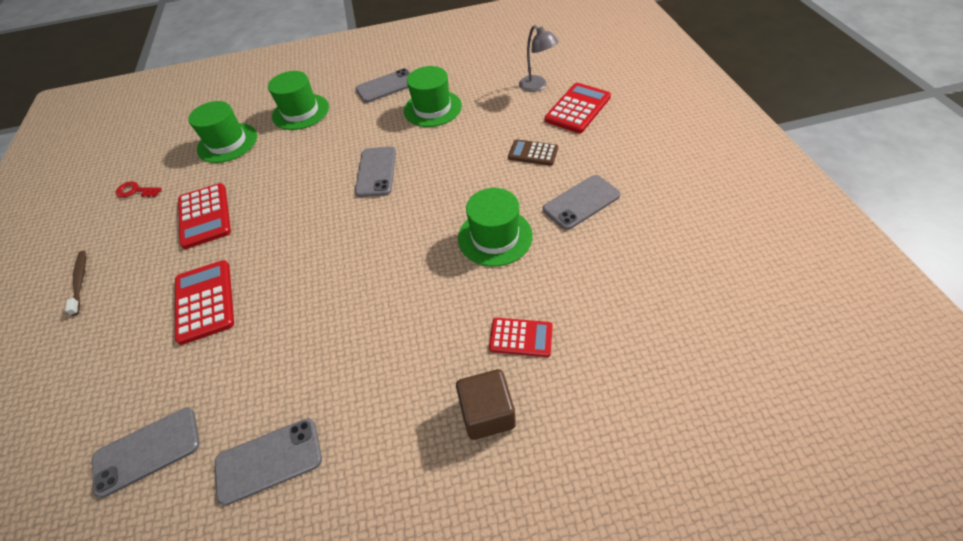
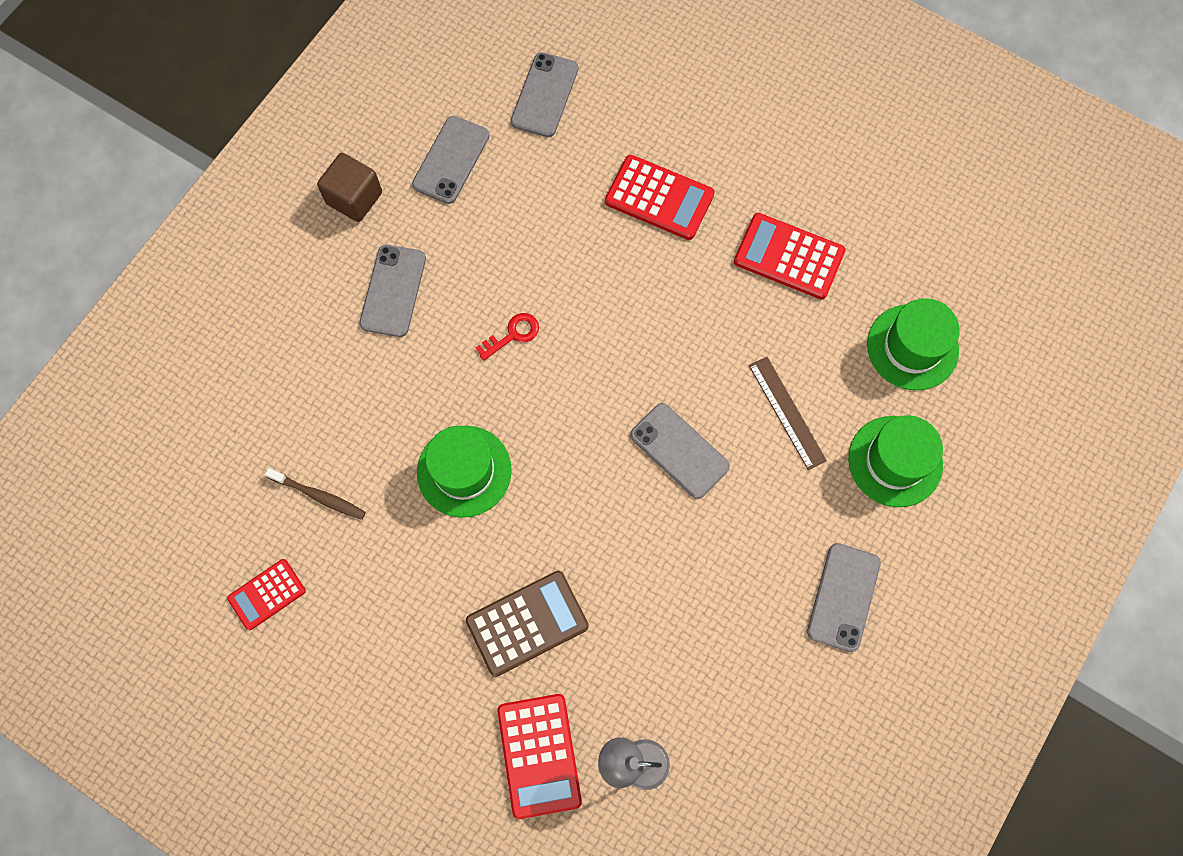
camera: 130 degrees right, 20 degrees up
brown toothbrush [65,251,86,316] -> brown toothbrush moved to [265,468,366,520]
red key [115,181,162,198] -> red key moved to [476,313,539,361]
green hat [404,66,462,127] -> none
brown cube [456,369,516,440] -> brown cube moved to [317,153,382,222]
red calculator [489,318,553,357] -> red calculator moved to [227,559,306,630]
brown calculator [508,139,558,166] -> brown calculator [466,571,589,677], size x1.58
grey phone [543,175,621,230] -> grey phone moved to [359,245,426,337]
none -> brown ruler [749,357,827,470]

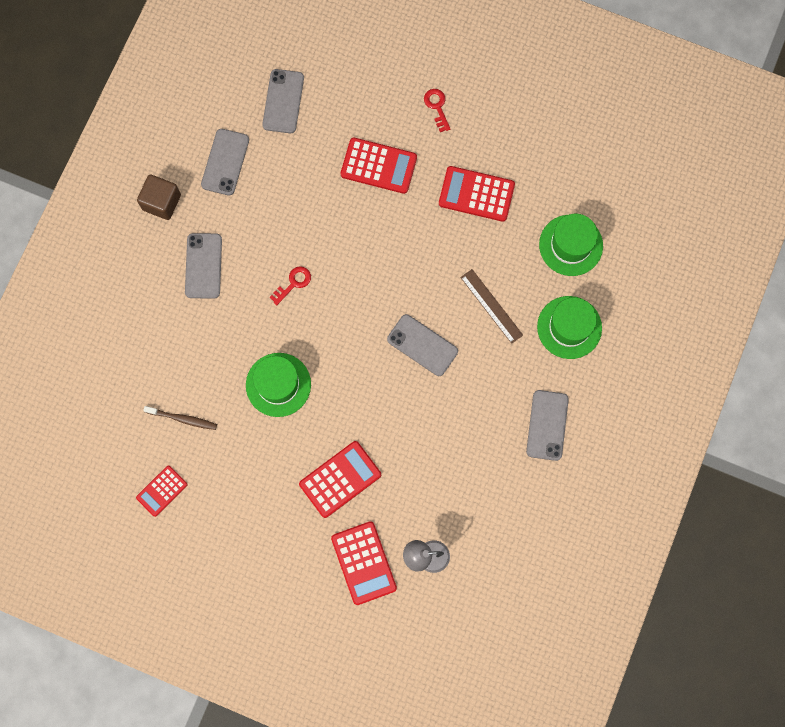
camera: 10 degrees left, 5 degrees up
brown calculator [466,571,589,677] -> red calculator [299,441,381,518]
none -> red key [424,89,450,132]

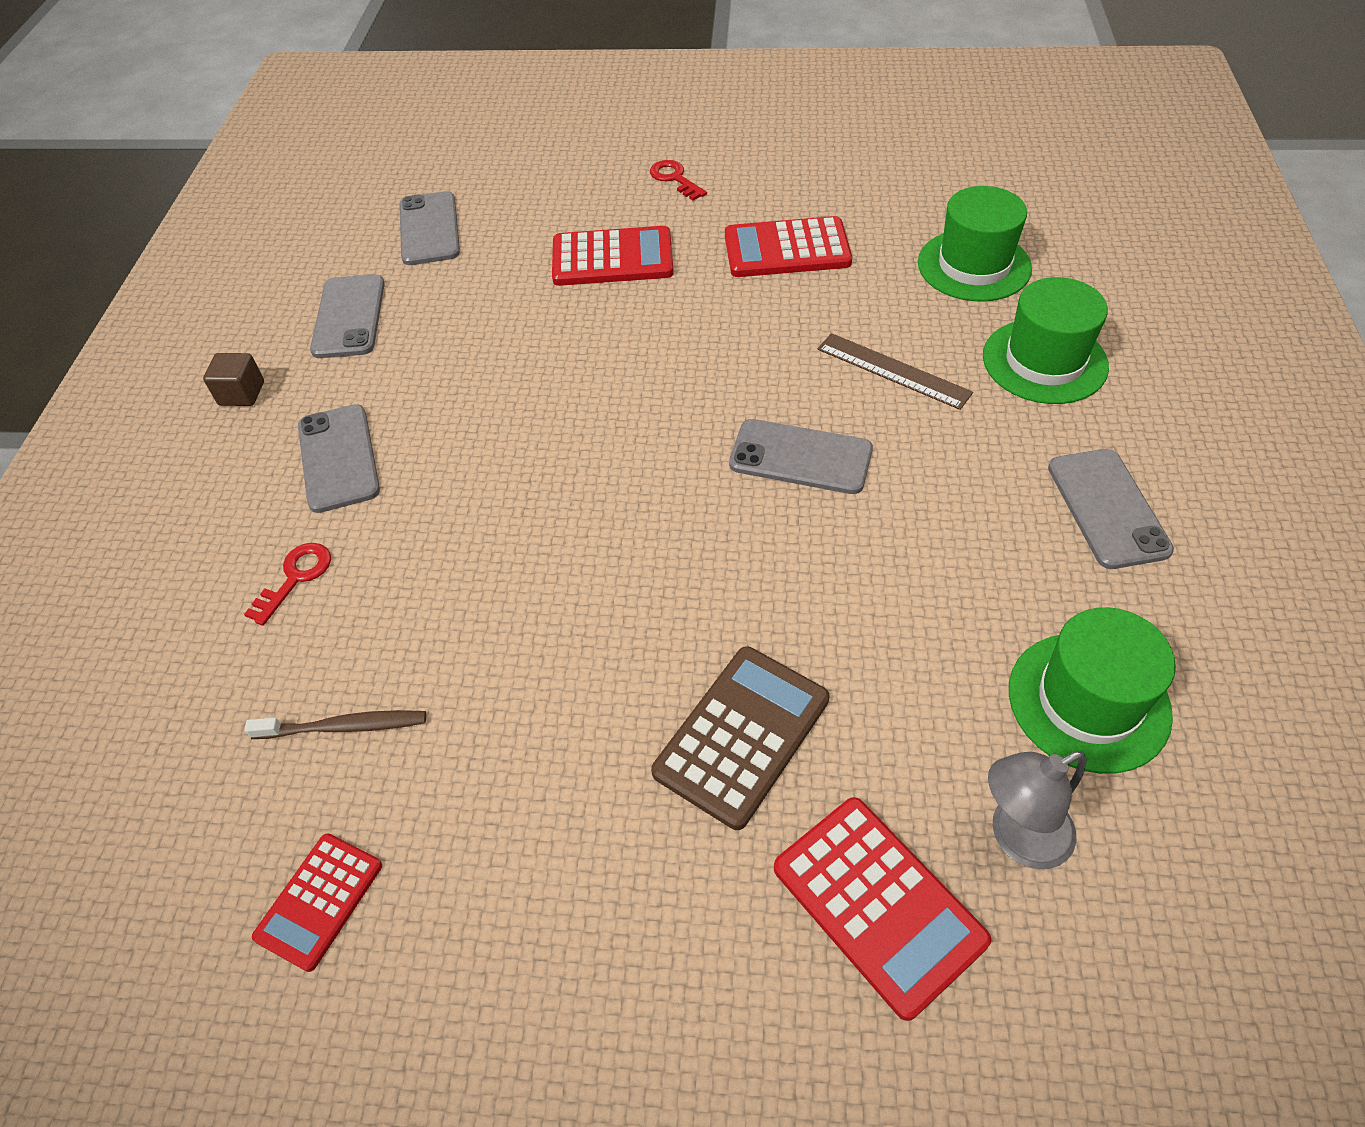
camera: 15 degrees left, 25 degrees down
brown cube [137,174,181,220] -> brown cube [203,353,264,406], size x0.66
green hat [246,353,311,417] -> green hat moved to [1009,607,1176,774]
red key [270,266,311,305] -> red key moved to [244,543,331,626]
red calculator [299,441,381,518] -> brown calculator [651,646,830,830]

